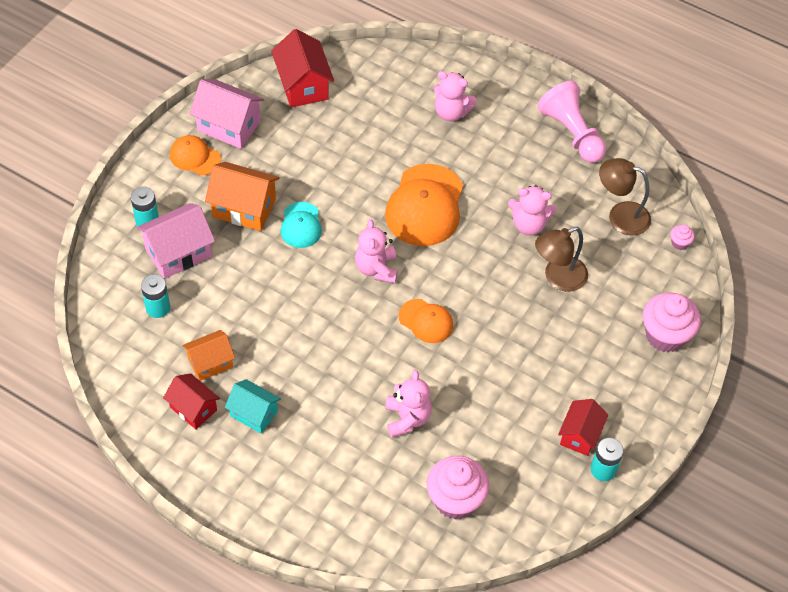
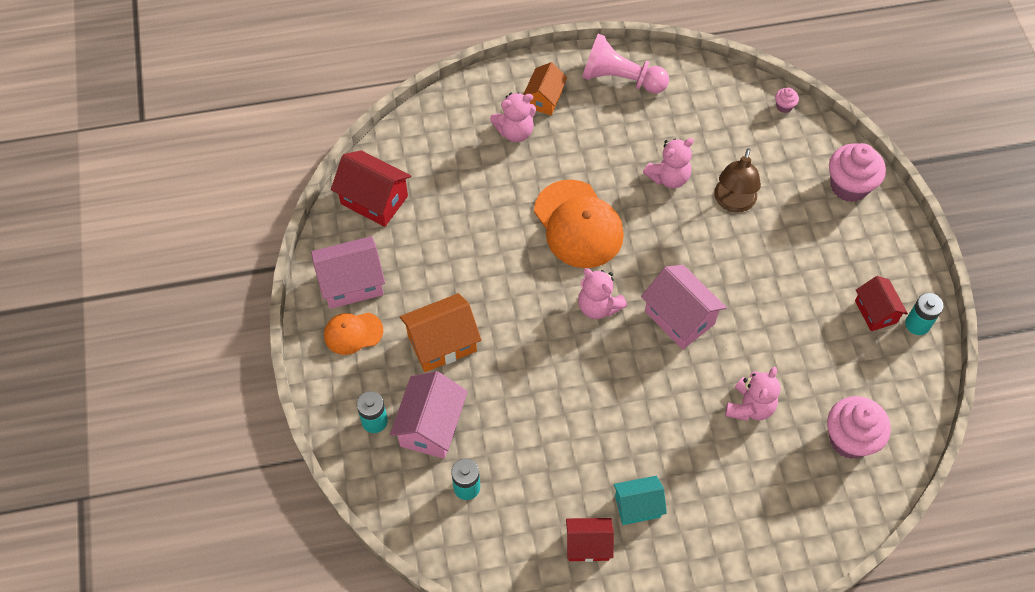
camera: 40 degrees left, 5 degrees up
orange house [182,330,235,381] -> orange house moved to [523,62,567,115]
turquoise cap [281,202,322,248] -> none
pink teddy bear [385,370,432,438] -> pink teddy bear turned 75 degrees clockwise [725,367,781,421]
orange cap [399,299,453,343] -> pink house [641,265,727,349]
brown lamp [599,158,651,235] -> none

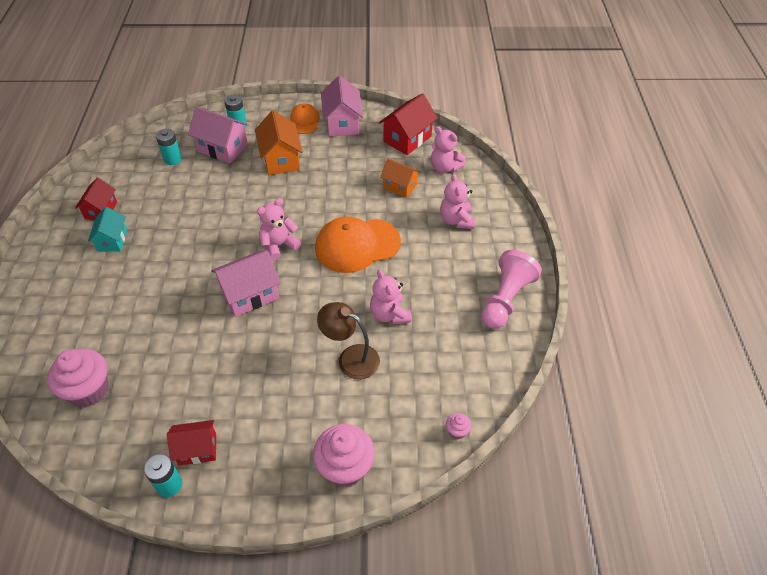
camera: 100 degrees right, 10 degrees down
orange house [523,62,567,115] -> orange house moved to [380,159,421,198]
pink teddy bear [725,367,781,421] -> pink teddy bear moved to [431,126,466,173]

